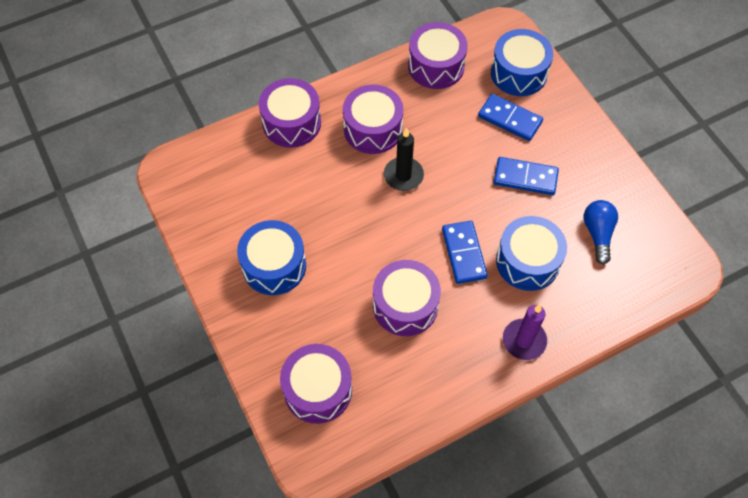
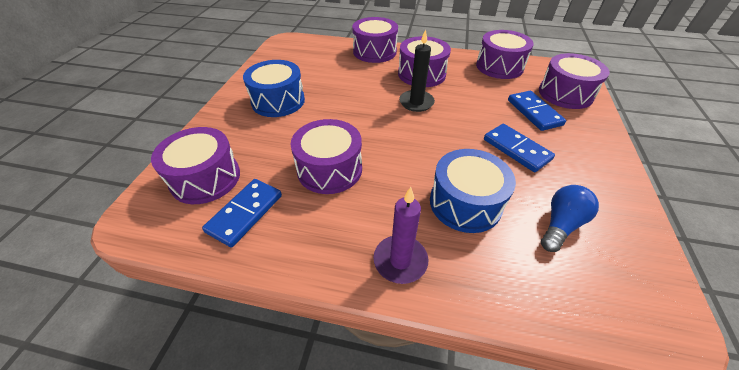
camera: 40 degrees right, 15 degrees down
blue domino [442,221,488,284] -> blue domino moved to [202,179,282,247]
blue drum [491,29,553,96] -> purple drum [539,53,610,109]

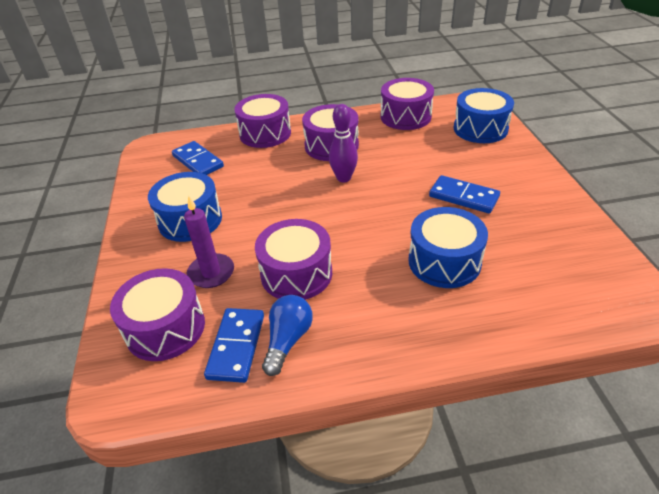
camera: 20 degrees left, 5 degrees down
purple candle [373,187,428,284] -> purple candle moved to [184,196,234,288]
black candle [399,30,435,112] -> purple bowling pin [329,104,358,182]
blue domino [508,91,566,131] -> blue domino moved to [172,141,224,175]
purple drum [539,53,610,109] -> blue drum [454,88,514,143]
blue light bulb [541,185,599,252] -> blue light bulb moved to [262,295,313,376]

